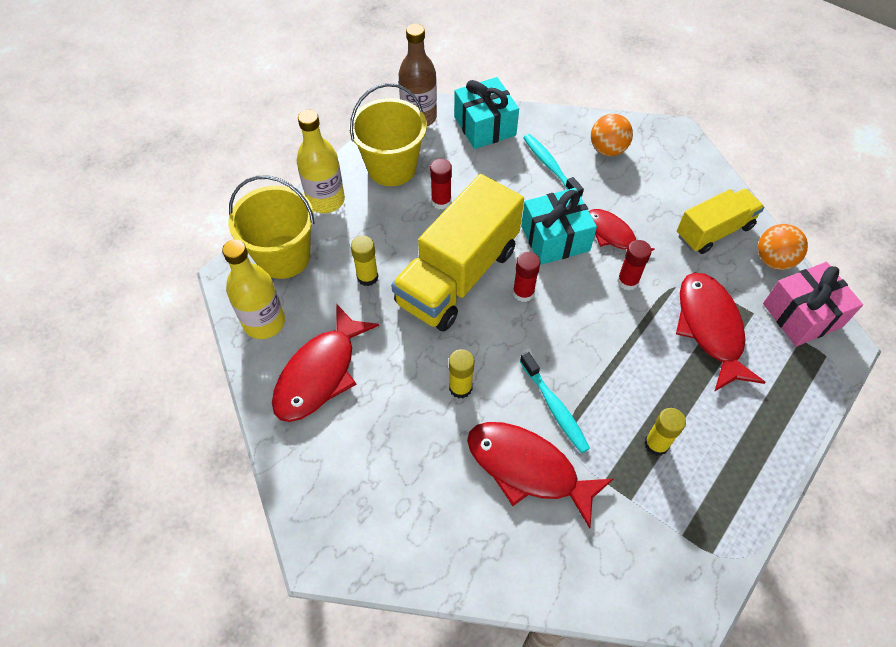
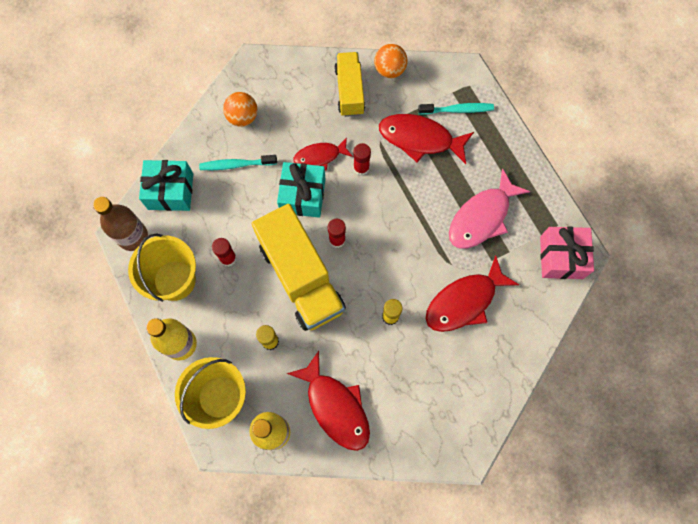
camera: 65 degrees left, 15 degrees up
turquoise toothbrush [520,352,590,453] -> turquoise toothbrush moved to [418,103,494,115]
yellow glue stick [644,408,686,456] -> pink fish [449,168,530,249]
pink gift [763,262,863,347] -> pink gift moved to [540,227,594,279]

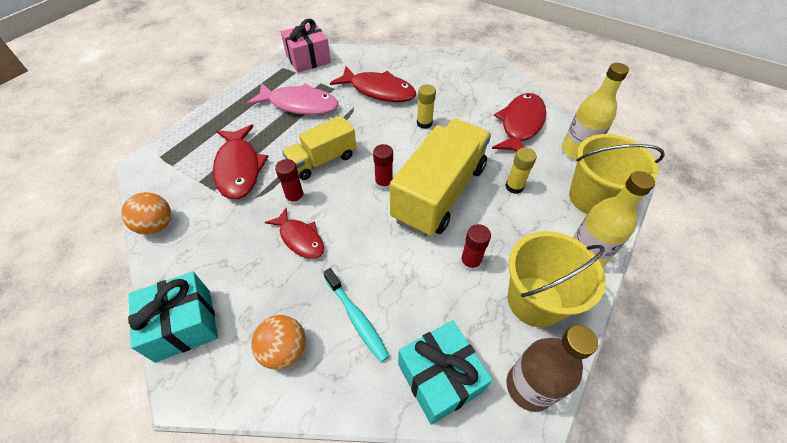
camera: 120 degrees left, 20 degrees down
turquoise gift [277,162,325,218] -> turquoise gift moved to [128,272,218,362]
yellow truck [334,52,365,117] -> yellow truck moved to [282,116,356,180]
turquoise toothbrush [418,103,494,115] -> none

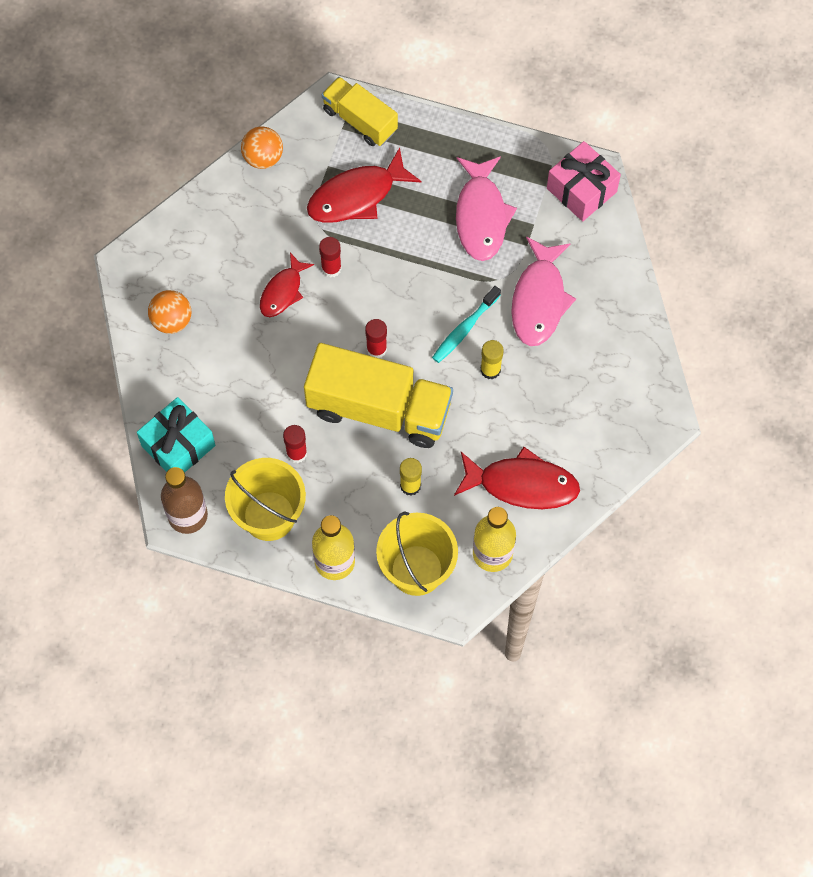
camera: 75 degrees right, 15 degrees up
turquoise gift [128,272,218,362] -> none
yellow truck [282,116,356,180] -> yellow truck moved to [322,77,398,146]
turquoise toothbrush [323,268,389,362] -> turquoise toothbrush moved to [432,286,501,363]
red fish [330,66,416,102] -> pink fish [511,237,576,346]

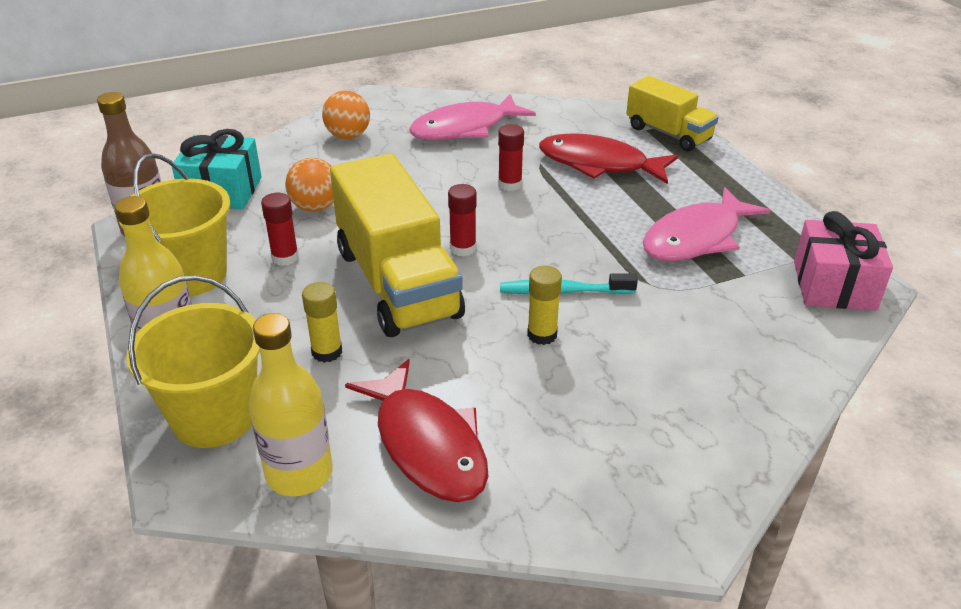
camera: 50 degrees right, 30 degrees down
orange ball [241,127,283,169] -> orange ball moved to [285,158,334,212]
red fish [260,253,314,317] -> none
yellow truck [322,77,398,146] -> yellow truck turned 135 degrees clockwise [626,76,719,151]
pink fish [511,237,576,346] -> pink fish moved to [409,94,536,140]

